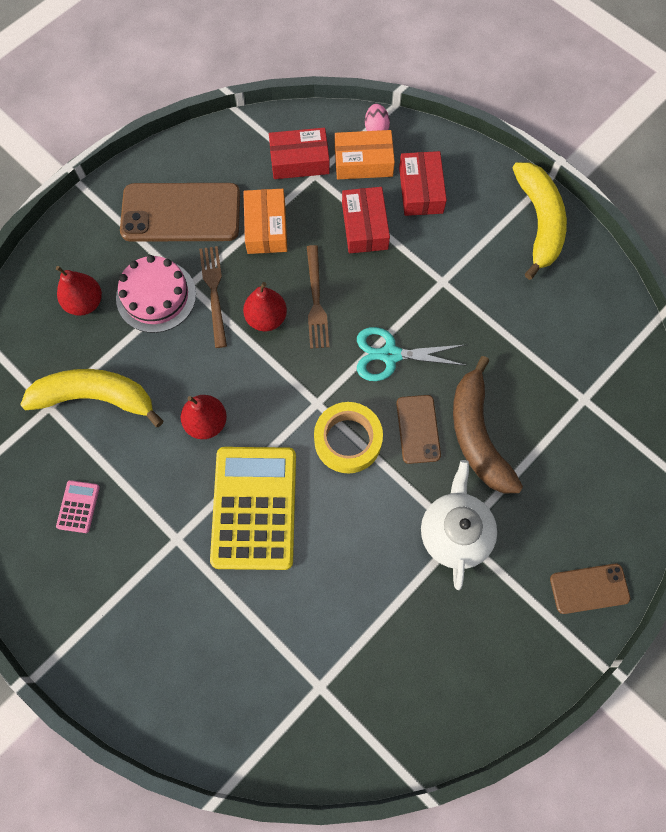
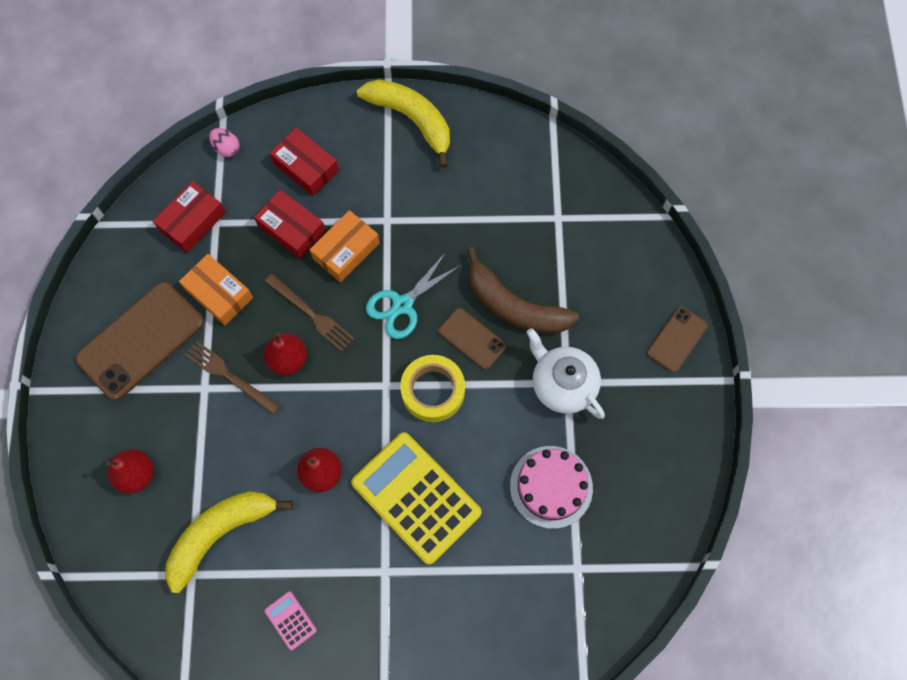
camera: 45 degrees left, 0 degrees up
pink cake [116,255,196,333] -> pink cake moved to [510,446,593,529]
orange box [335,130,395,179] -> orange box moved to [309,210,380,282]

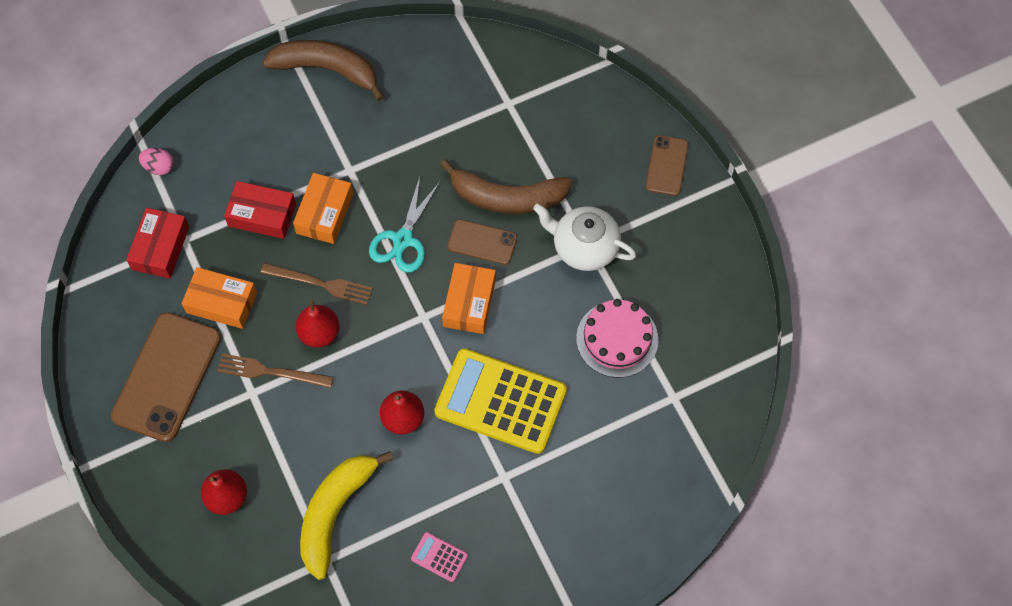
camera: 25 degrees left, 5 degrees down
red box [270,128,339,196] -> none
yellow banana [357,79,450,168] -> brown banana [263,40,384,101]
yellow tape [400,355,465,422] -> orange box [442,263,496,334]

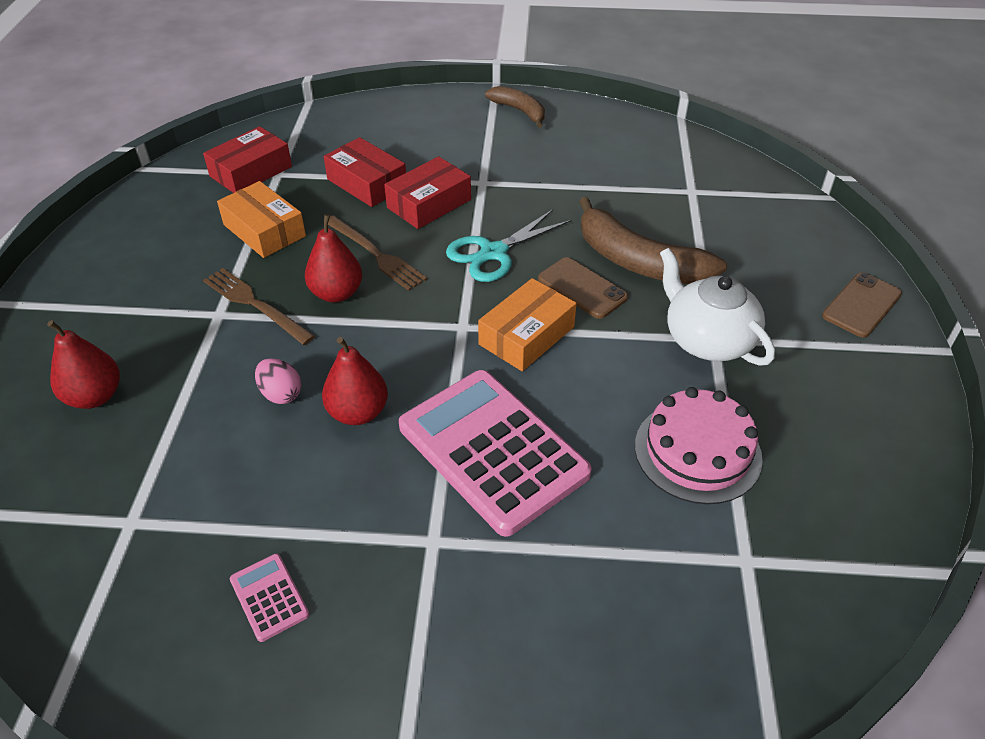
camera: 30 degrees right, 20 degrees down
brown phone [111,312,221,442] -> none
pink egg [139,148,174,175] -> pink egg moved to [255,358,301,404]
brown banana [263,40,384,101] -> brown banana [485,86,545,128], size x0.58
orange box [293,173,353,244] -> red box [384,156,471,229]
yellow banana [300,451,393,580] -> none
yellow calculator [434,348,567,454] -> pink calculator [399,370,592,537]

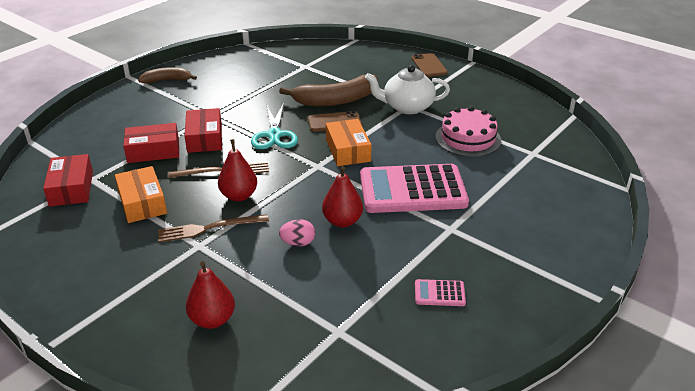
camera: 55 degrees left, 10 degrees down
orange box [217,181,306,258] -> orange box turned 75 degrees clockwise [115,166,167,223]

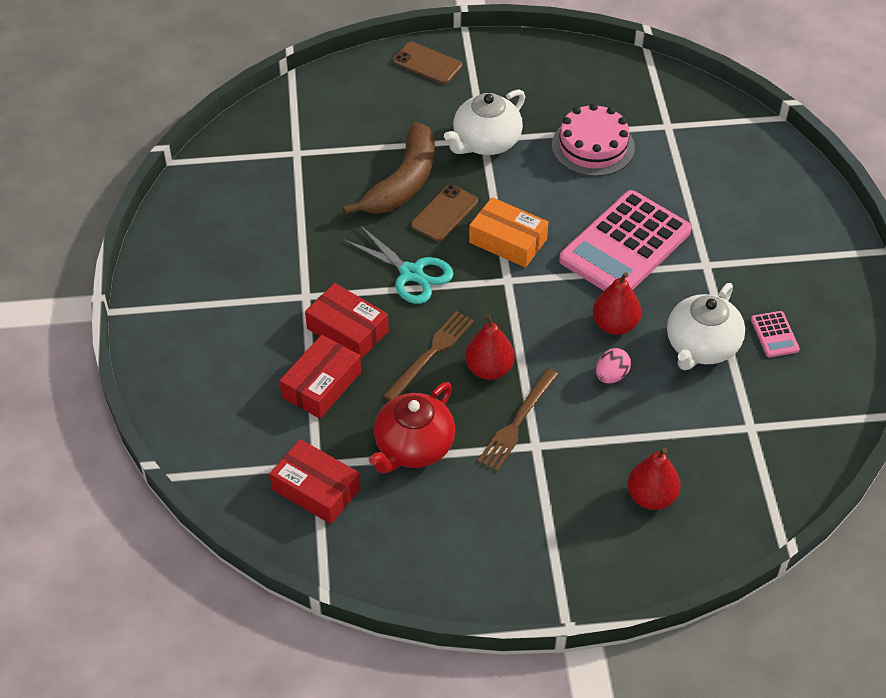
camera: 45 degrees left, 15 degrees up
orange box [115,166,167,223] -> red teapot [369,382,455,473]
brown banana [138,67,197,83] -> none
pink calculator [415,279,466,306] -> pink calculator turned 60 degrees counterclockwise [751,311,800,357]
none -> white teapot [667,283,745,371]

